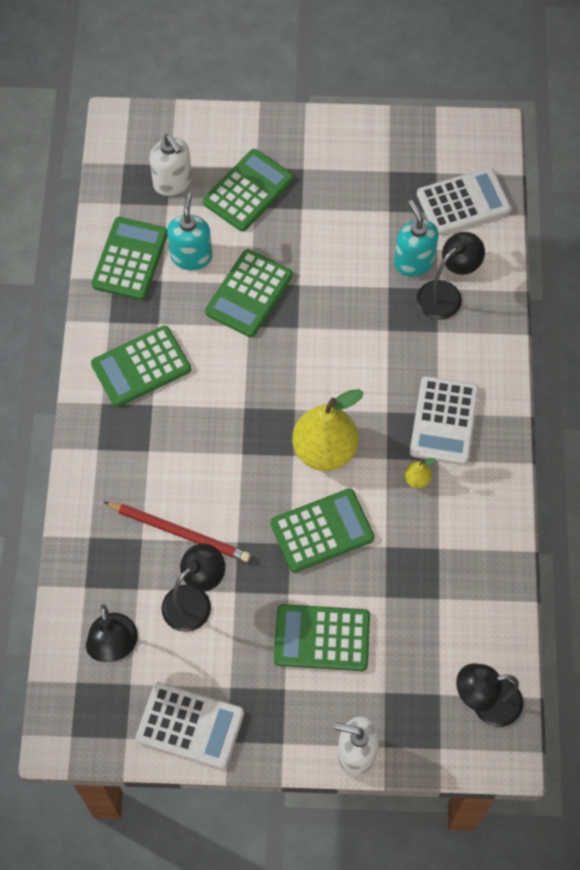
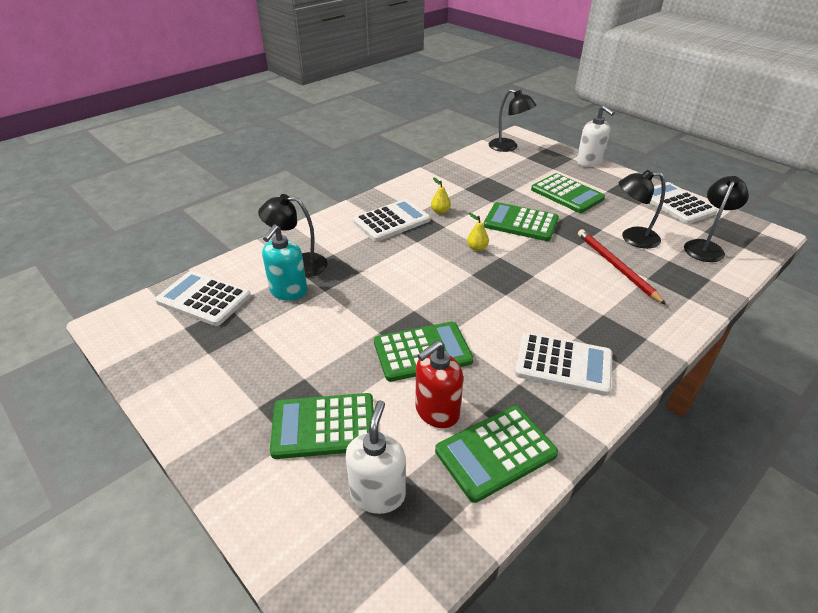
camera: 135 degrees left, 25 degrees down
green calculator [91,326,191,407] -> white calculator [515,332,612,396]
turquoise soap dispenser [167,193,212,270] -> red soap dispenser [415,340,463,428]
yellow pear [292,389,364,471] -> yellow pear [467,213,489,251], size x0.41

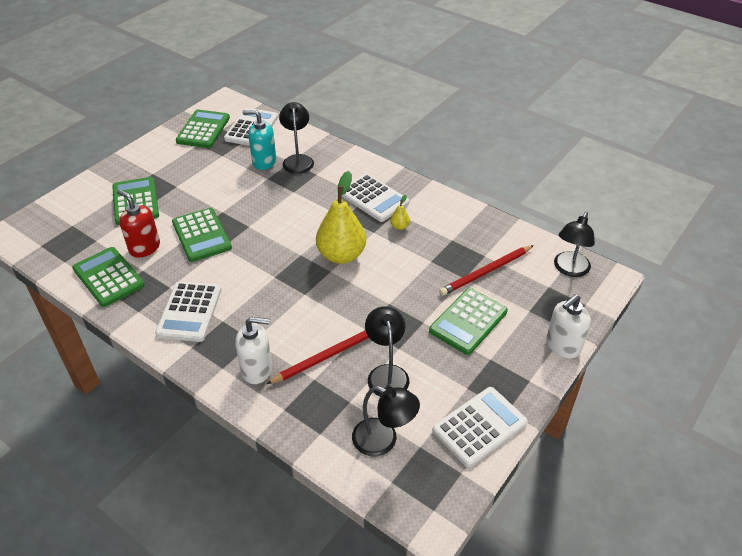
camera: 80 degrees right, 5 degrees up
white soap dispenser [345,400,406,514] -> white soap dispenser moved to [235,317,272,384]
yellow pear [467,213,489,251] -> yellow pear [316,171,366,264], size x2.43
green calculator [483,202,559,241] -> green calculator moved to [176,109,230,148]
none -> red pencil [439,245,534,296]

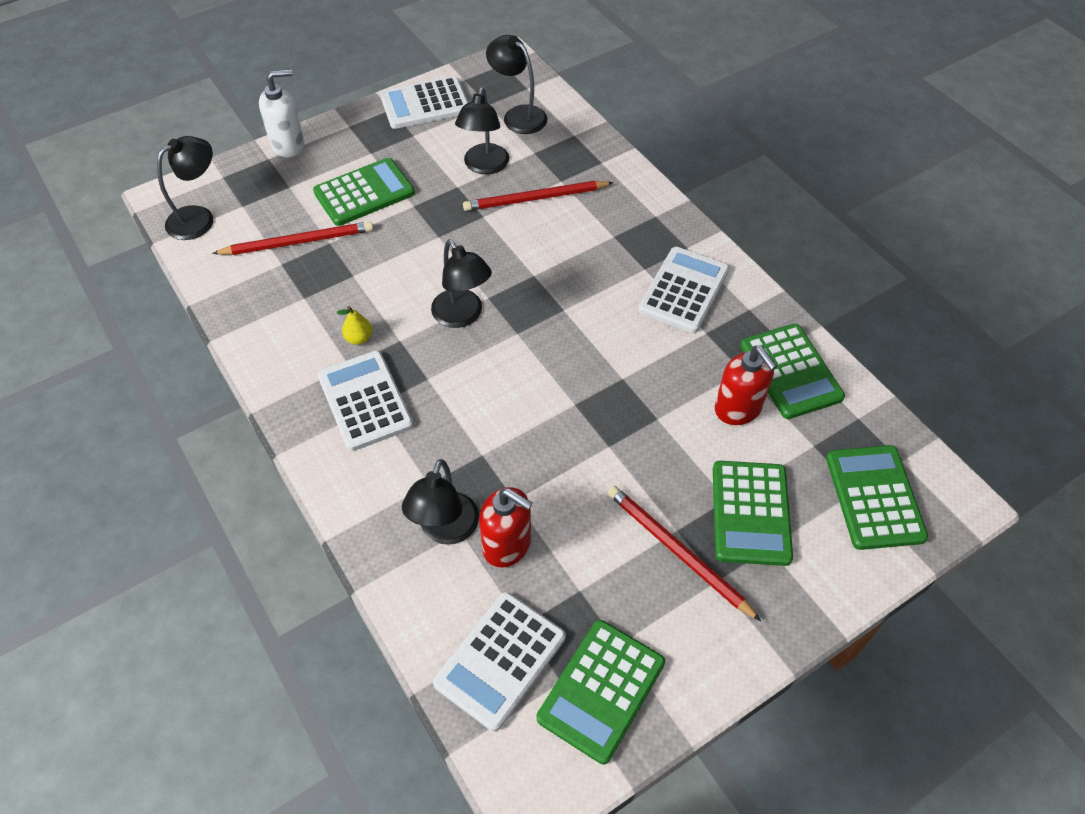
camera: 160 degrees left, 10 degrees up
green calculator [172,208,232,262] -> green calculator moved to [826,445,928,550]
white soap dispenser [235,317,272,384] -> none
turquoise soap dispenser [242,110,276,170] -> red soap dispenser [479,487,533,568]
yellow pear [316,171,366,264] -> black lamp [431,239,492,328]
none -> red pencil [608,486,761,621]

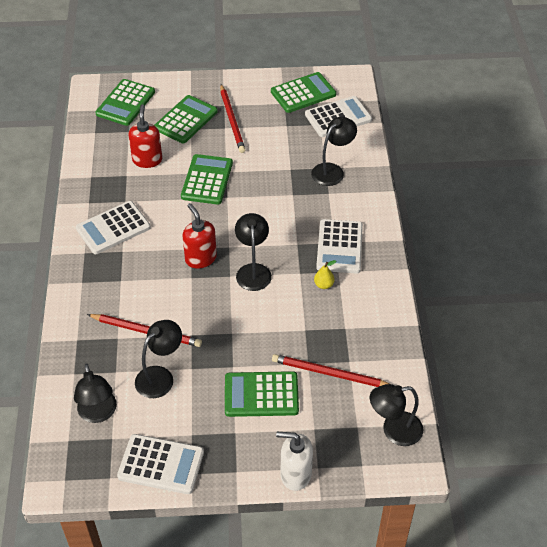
camera: 150 degrees left, 5 degrees down
red soap dispenser [479,487,533,568] -> red soap dispenser moved to [183,203,217,269]
green calculator [740,324,845,419] -> green calculator moved to [181,154,233,205]

